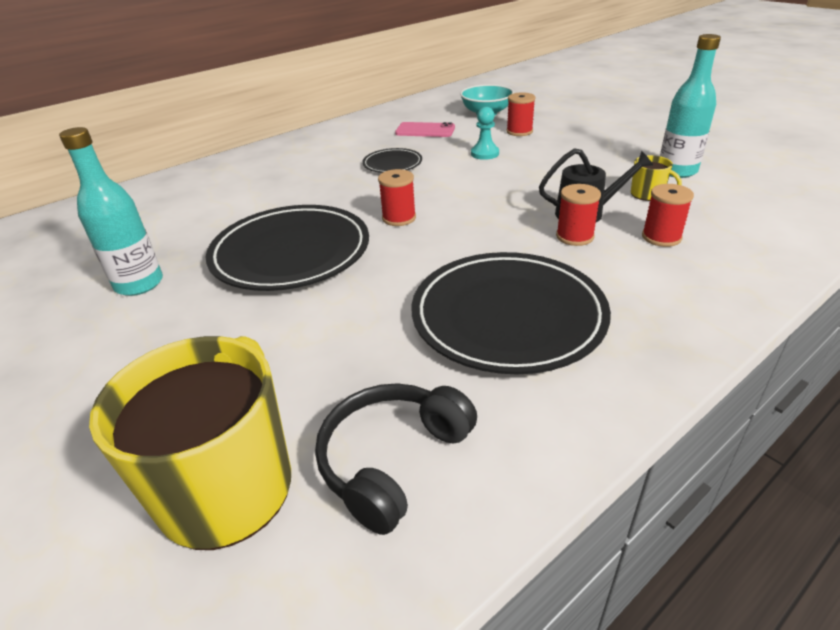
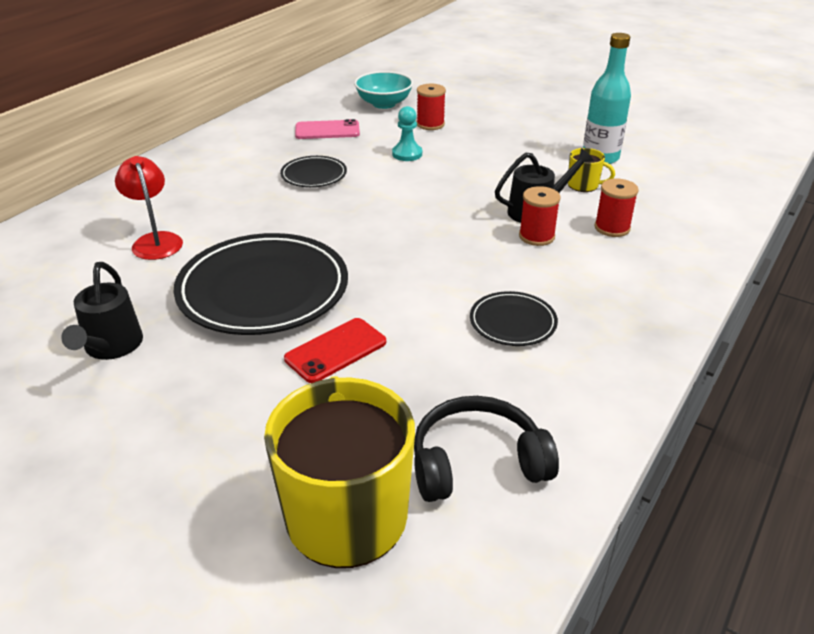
camera: 20 degrees left, 0 degrees up
turquoise bottle [59,127,163,296] -> black watering can [61,262,143,360]
black headphones [315,383,477,535] -> black headphones turned 60 degrees clockwise [414,396,559,502]
red spool [378,169,416,226] -> none
black plate [411,252,611,374] -> black plate [470,291,558,346], size x0.48
none -> red lamp [115,156,183,260]
none -> red phone [284,318,386,383]

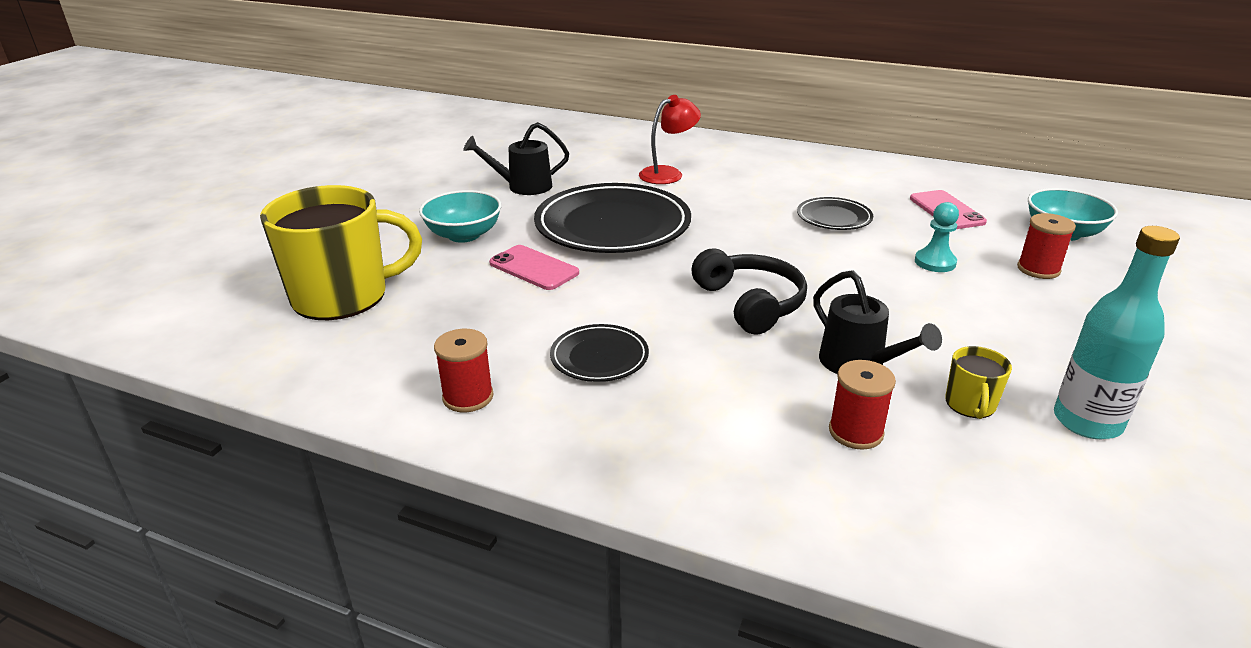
camera: 80 degrees right, 5 degrees down
red phone [284,318,386,383] -> pink phone [489,245,579,290]
black headphones [414,396,559,502] -> black headphones moved to [691,248,807,335]
red spool [519,186,561,246] -> red spool moved to [434,329,493,412]
none -> turquoise bowl [419,190,502,243]

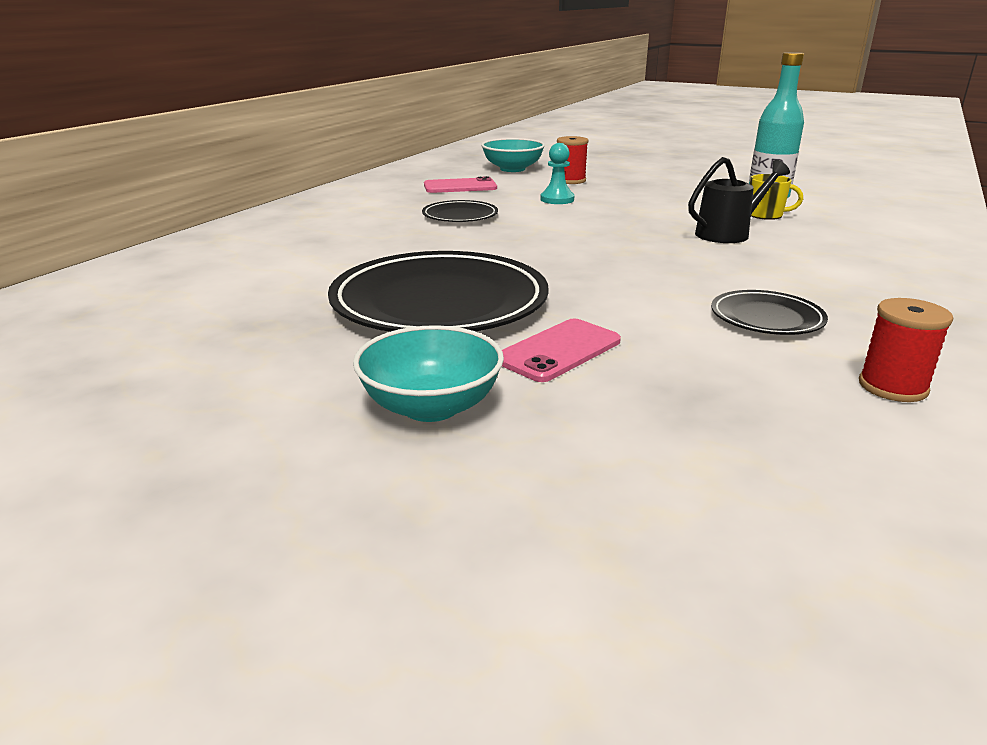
camera: 85 degrees left, 5 degrees down
yellow mug [260,185,422,320] -> none
black watering can [463,122,569,195] -> none
red lamp [639,95,701,184] -> none
black headphones [691,248,807,335] -> none
red spool [829,360,896,450] -> none

